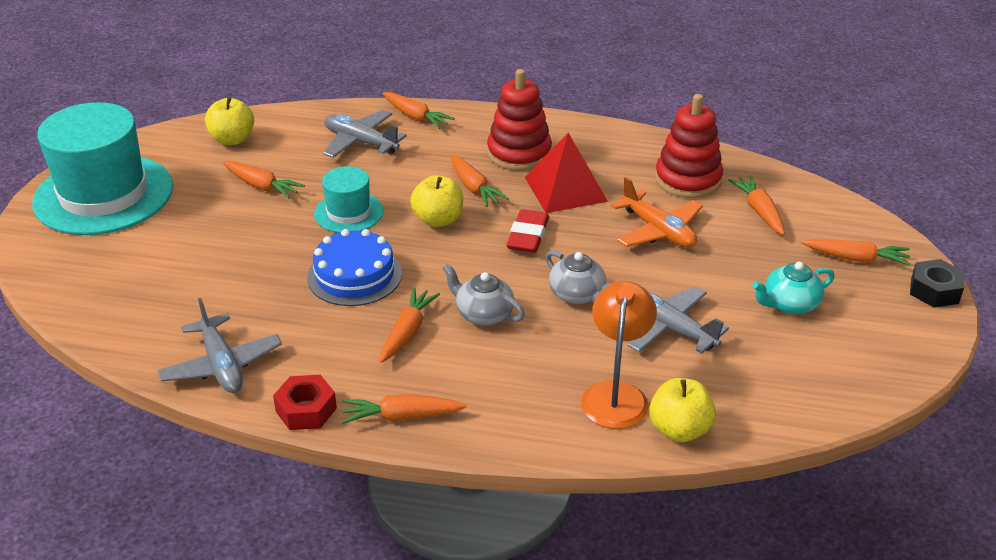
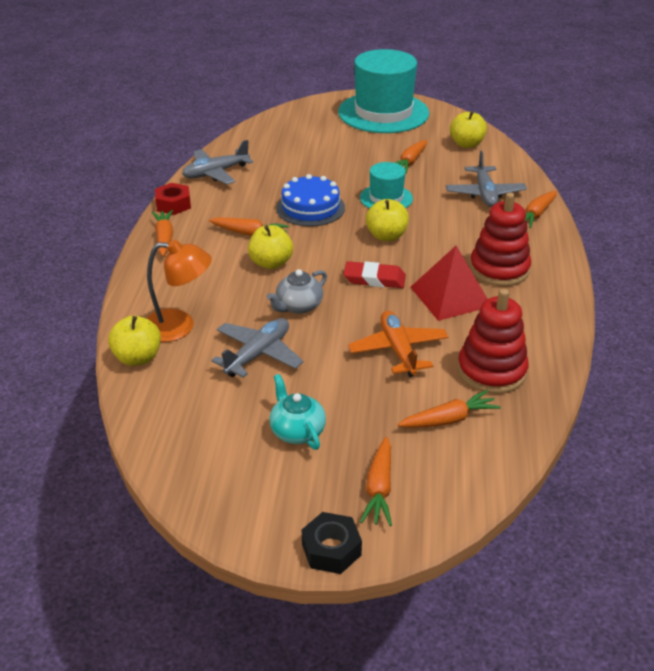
camera: 85 degrees right, 0 degrees up
grey plane [323,110,407,158] -> grey plane turned 150 degrees clockwise [446,151,527,207]
grey teapot [442,264,525,326] -> yellow apple [248,225,293,269]
orange carrot [450,154,509,207] -> none
orange plane [611,177,703,248] -> orange plane turned 120 degrees clockwise [348,311,449,377]

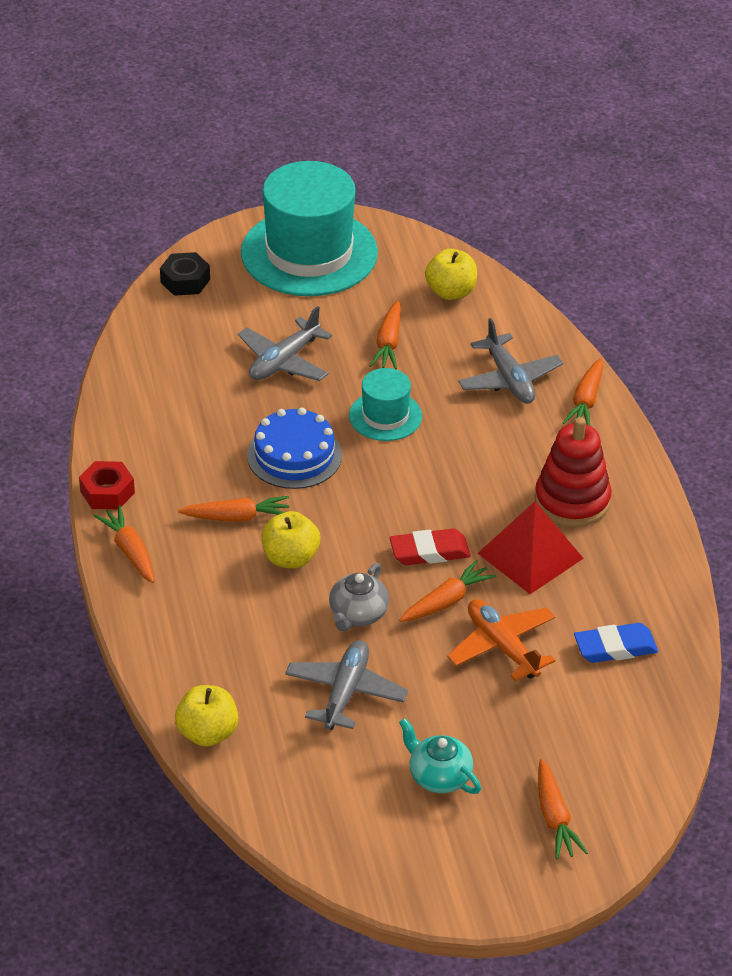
camera: 20 degrees left, 5 degrees up
orange lamp [146,240,212,342] -> none
grey plane [182,140,253,185] -> grey plane moved to [238,306,332,381]
black nut [302,512,362,574] -> black nut moved to [160,252,210,296]
yellow apple [366,199,409,241] -> none
orange carrot [398,390,501,428] -> orange carrot moved to [399,559,496,622]
red stacking toy [458,289,528,394] -> blue eraser [574,623,658,663]

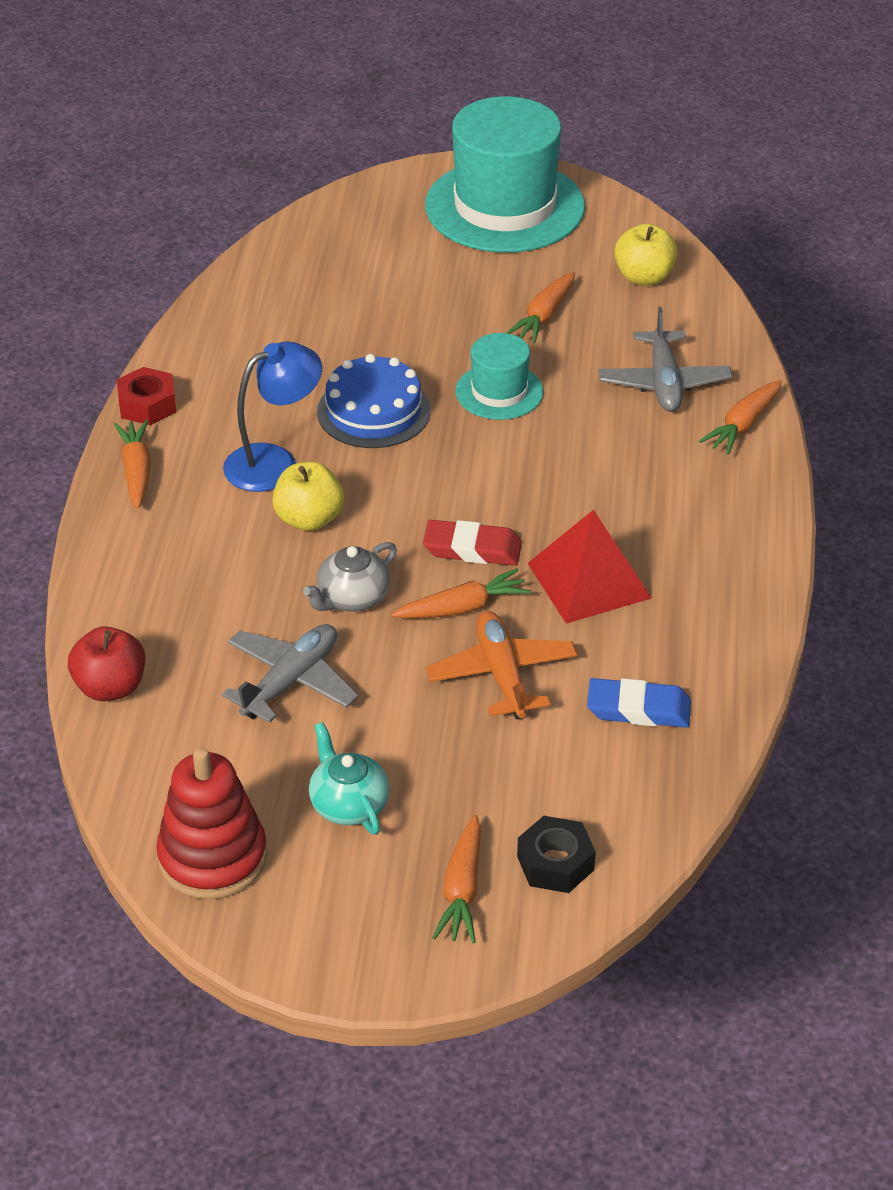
camera: 20 degrees right, 0 degrees up
black nut [160,252,210,296] -> black nut moved to [517,816,596,893]
yellow apple [175,685,238,747] -> red apple [68,626,145,701]
orange carrot [178,496,289,522] -> blue lamp [223,341,322,492]
grey plane [238,306,332,381] -> none
red stacking toy [535,417,612,527] -> red stacking toy moved to [156,747,267,899]

